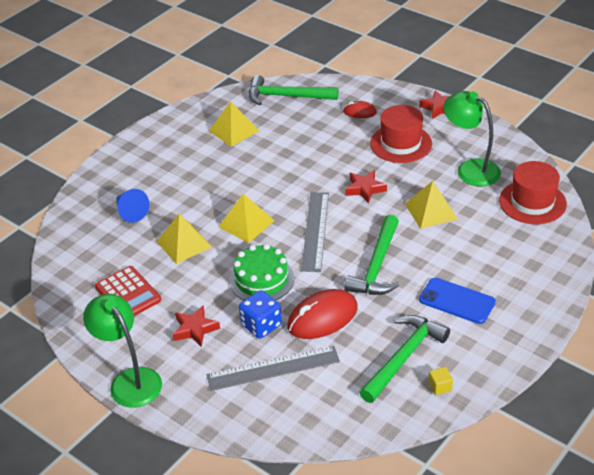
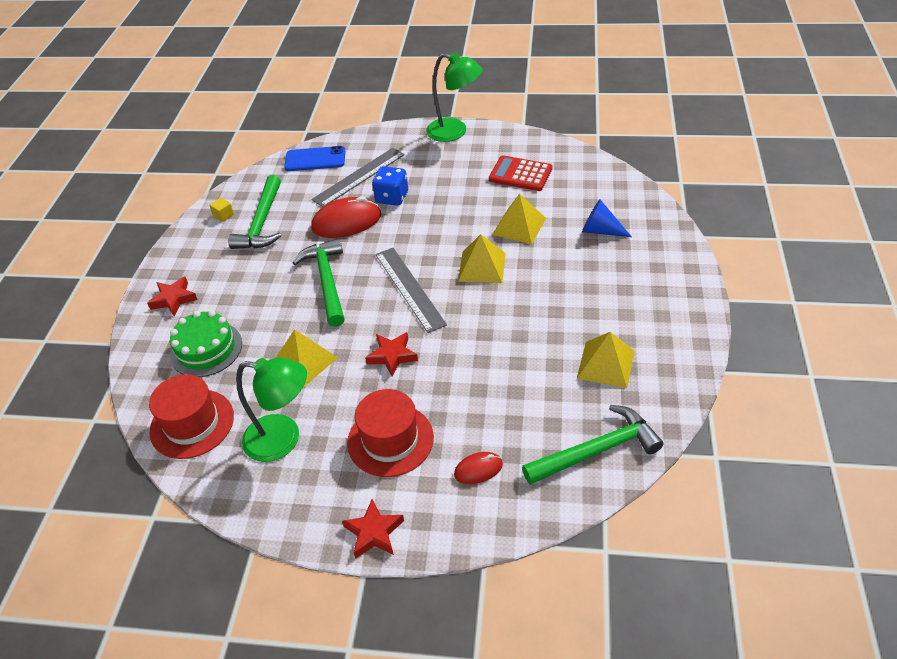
camera: 150 degrees right, 5 degrees up
red star [173,305,220,347] -> red star moved to [147,276,198,316]
green cake [229,244,294,300] -> green cake moved to [170,310,242,377]
red mouse [287,289,358,339] -> red mouse turned 45 degrees clockwise [311,196,381,238]
blue phone [419,278,496,324] -> blue phone moved to [284,146,345,171]

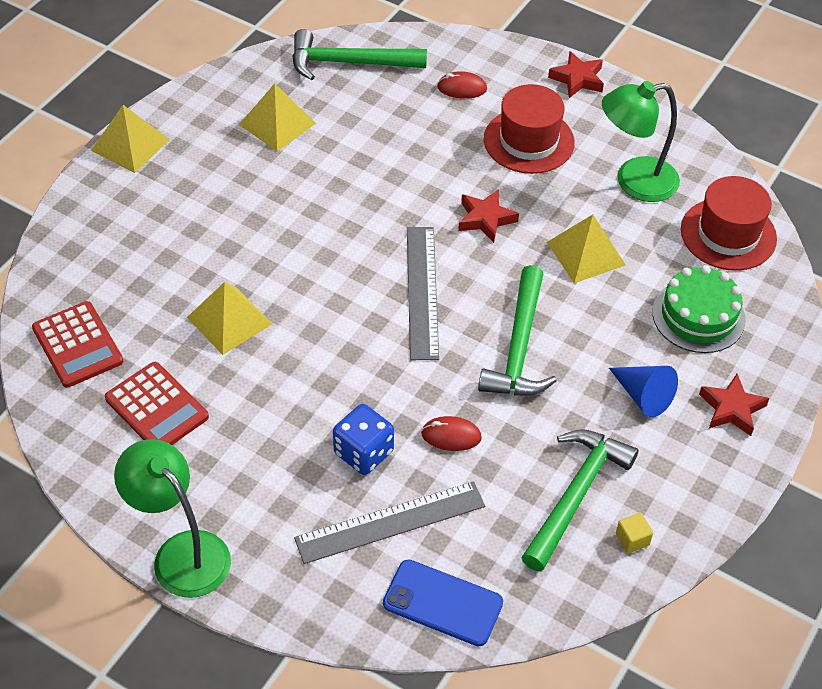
camera: 160 degrees left, 5 degrees up
green lamp [236,357,307,462] -> green lamp turned 45 degrees counterclockwise [602,81,680,202]
red mouse [311,196,381,238] -> red mouse [421,416,482,451], size x0.53
yellow pyramid [458,234,506,283] -> yellow pyramid moved to [91,105,170,173]
blue cone [582,200,632,237] -> blue cone moved to [609,366,678,417]
none -> red calculator [32,301,123,388]

